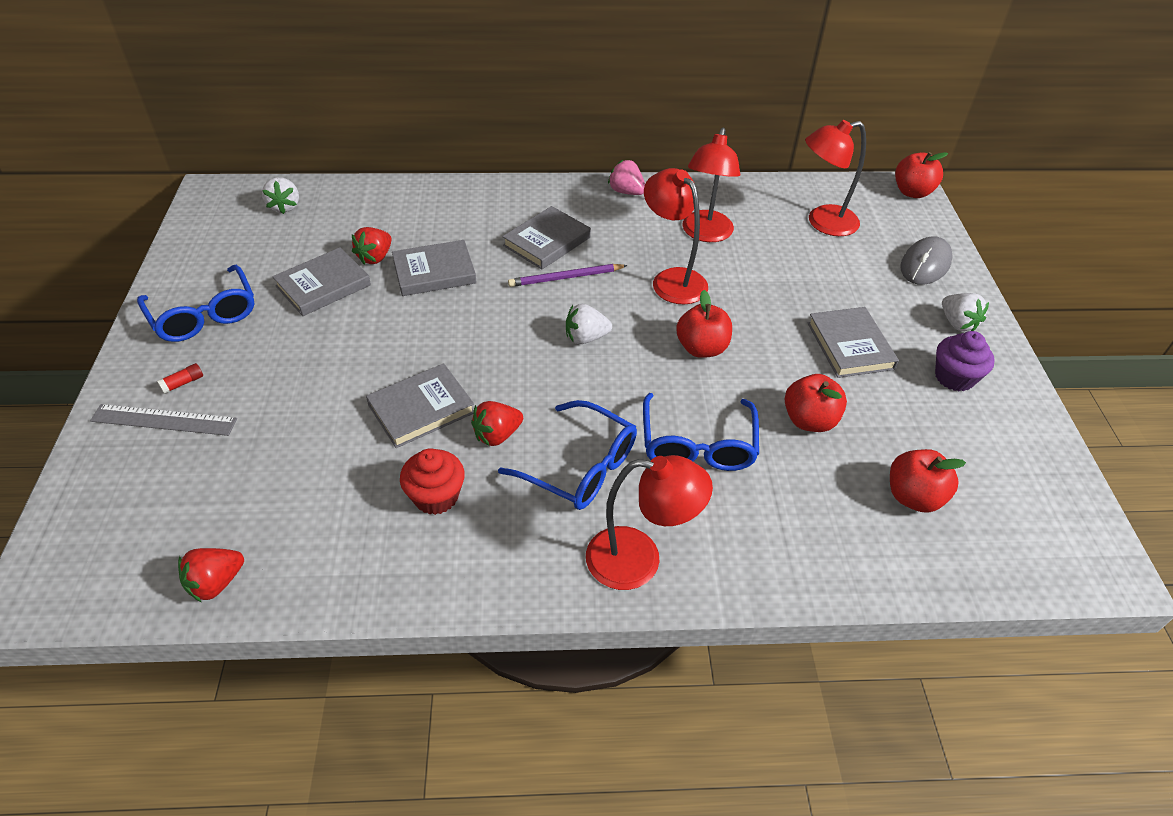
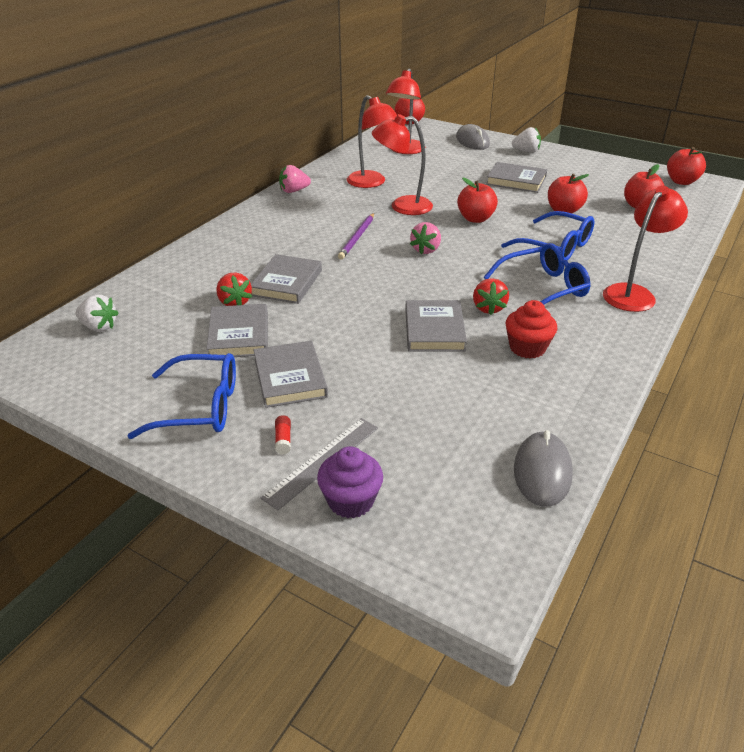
camera: 55 degrees left, 10 degrees down
red strawberry [178,548,244,602] -> grey mouse [514,430,573,507]
grey book [502,206,591,269] -> grey book moved to [253,341,328,408]
white strawberry [566,304,612,344] -> pink strawberry [410,222,441,254]
purple cupcake [935,331,995,391] -> purple cupcake moved to [317,446,383,518]
none -> red apple [667,147,706,185]

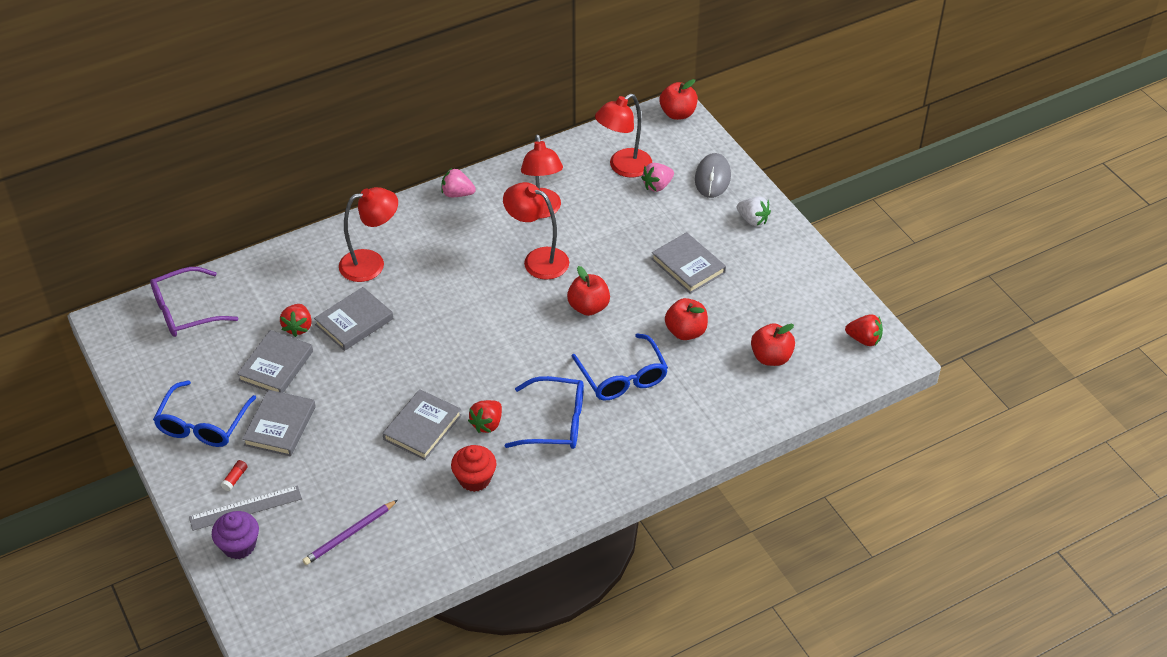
camera: 30 degrees right, 10 degrees up
white strawberry [76,295,118,332] -> purple glasses [150,267,238,337]
blue glasses [128,353,236,439] -> blue glasses turned 75 degrees clockwise [153,380,256,447]
purple pencil [338,213,374,259] -> purple pencil moved to [303,500,398,565]
pink strawberry [410,222,441,254] -> pink strawberry moved to [641,163,674,192]
grey mouse [514,430,573,507] -> none
red lamp [603,186,688,312] -> red lamp moved to [339,187,398,282]
red apple [667,147,706,185] -> red strawberry [845,315,883,346]

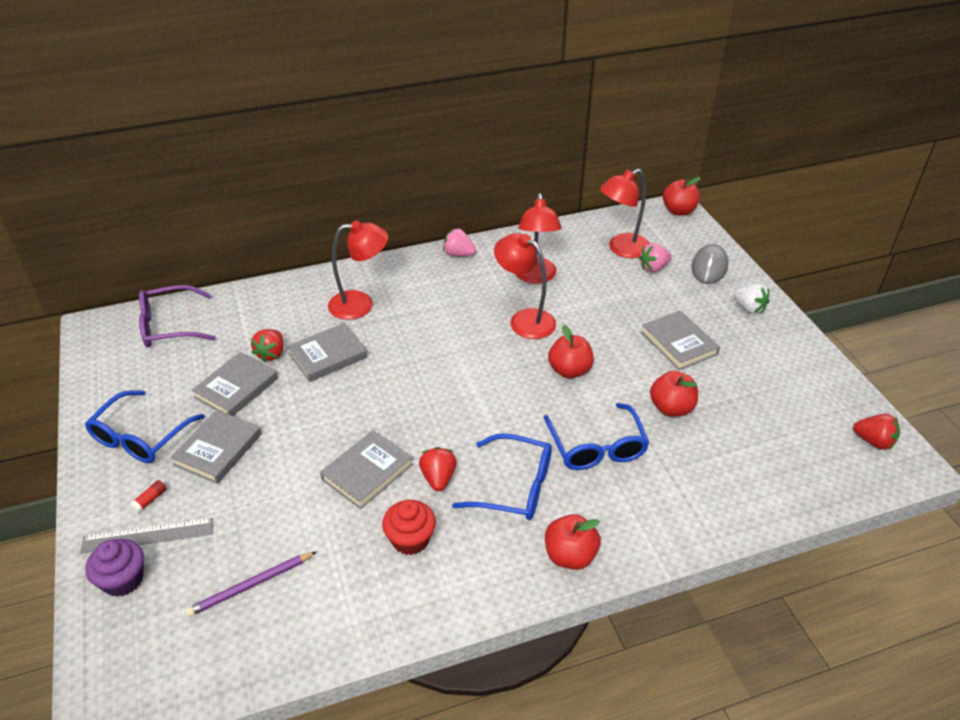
camera: 10 degrees right, 5 degrees down
red strawberry [468,400,502,433] -> red strawberry turned 135 degrees clockwise [419,447,457,491]
red apple [751,323,795,366] -> red apple moved to [545,514,601,570]

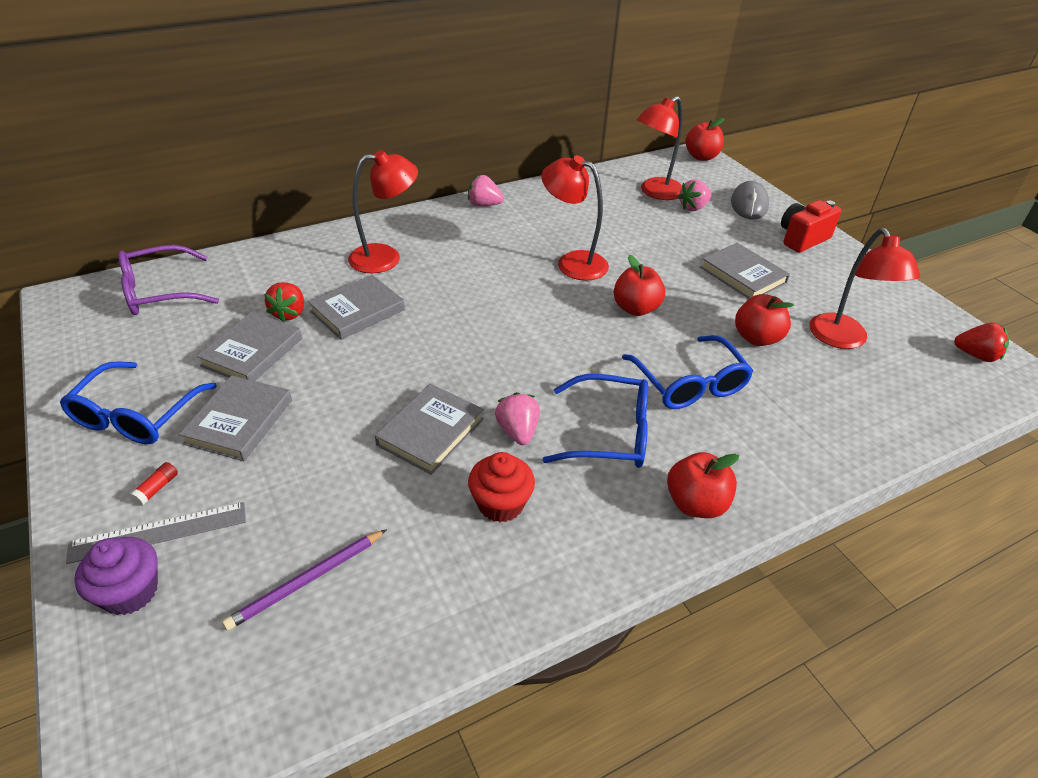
camera: 10 degrees left, 0 degrees up
red strawberry [419,447,457,491] -> pink strawberry [495,392,540,445]
red lamp [516,193,561,284] -> red lamp moved to [809,228,920,349]
white strawberry [733,284,770,314] -> red camera [781,200,842,253]

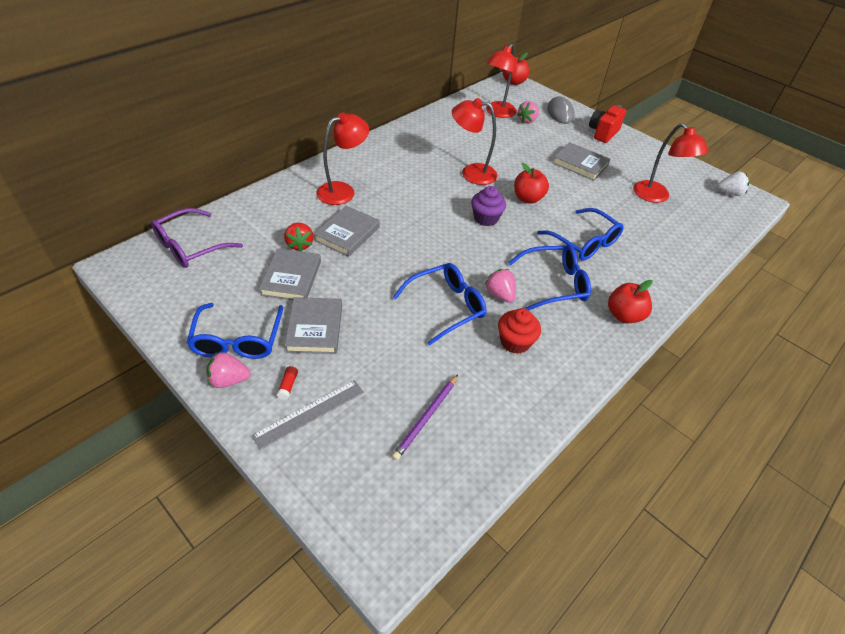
camera: 20 degrees left, 5 degrees up
purple cupcake [74,537,158,615] -> purple cupcake moved to [471,186,506,226]
grey book [375,384,484,475] -> blue glasses [393,263,486,346]
pink strawberry [468,175,504,206] -> pink strawberry moved to [206,352,251,388]
red apple [735,294,794,346] -> none
red strawberry [954,323,1009,362] -> white strawberry [717,171,749,196]

